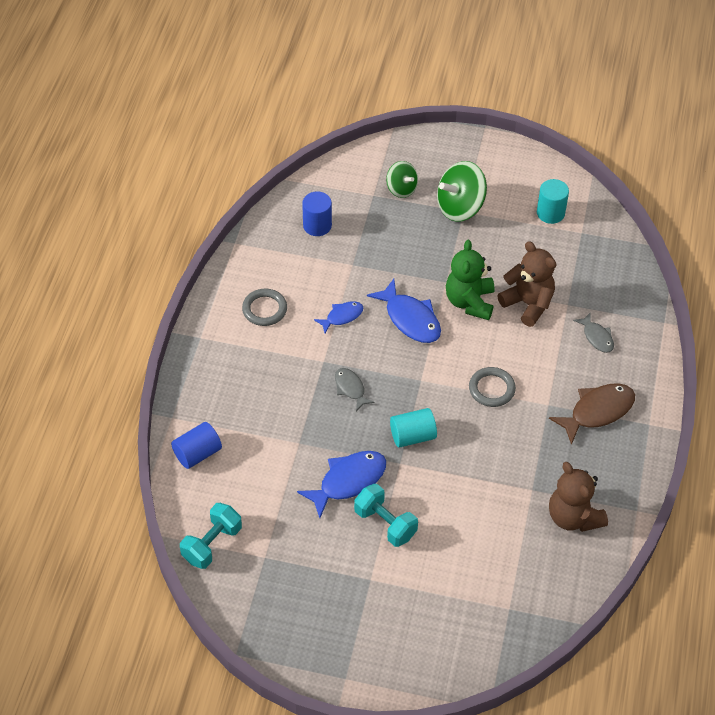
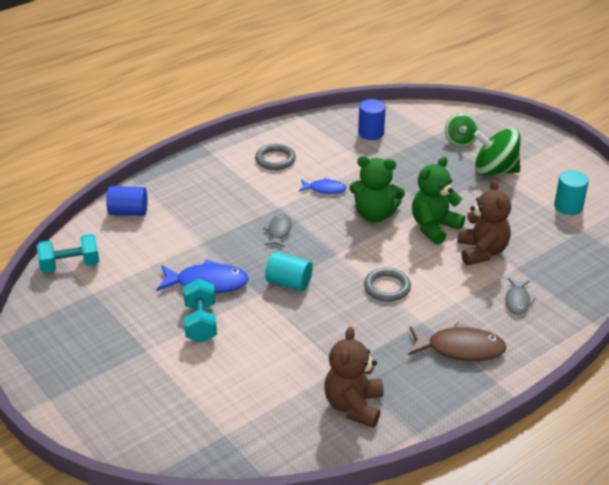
camera: 40 degrees right, 15 degrees down
blue fish [367,279,441,343] -> green teddy bear [349,156,405,223]

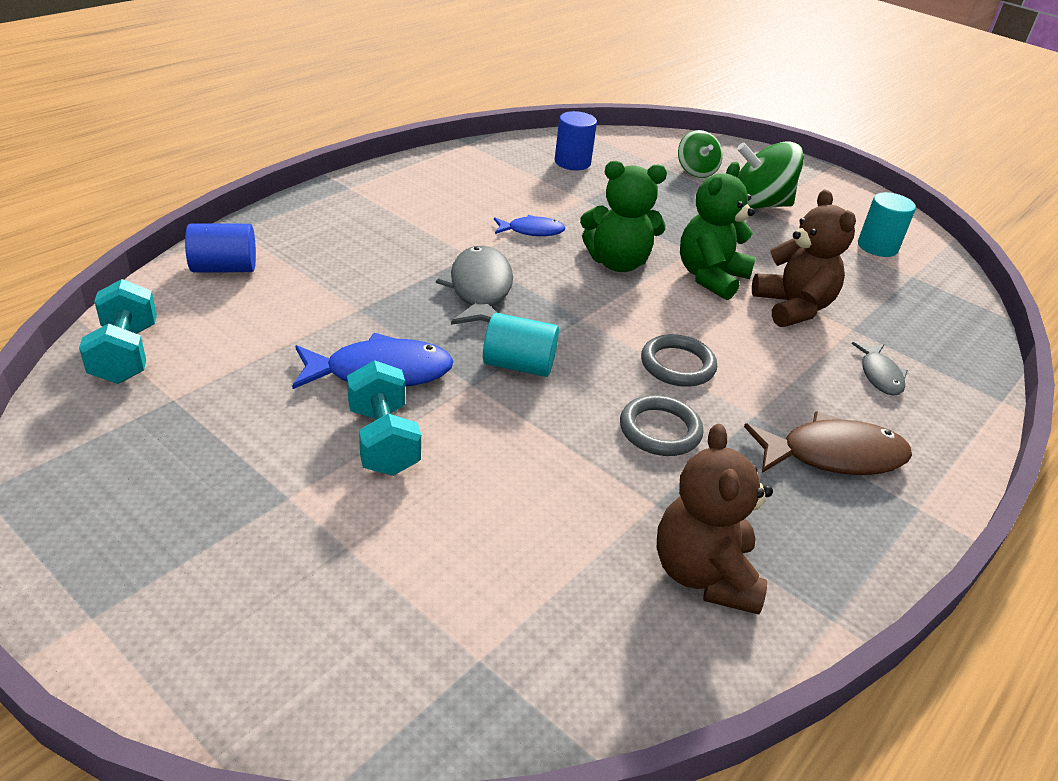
camera: 15 degrees left, 0 degrees up
turquoise dumbbell [37,234,99,273] -> turquoise dumbbell turned 75 degrees counterclockwise [79,279,157,384]
grey ring [255,144,296,170] -> grey ring moved to [620,395,703,456]
grey fish [263,214,292,247] -> grey fish [436,245,513,325], size x1.72

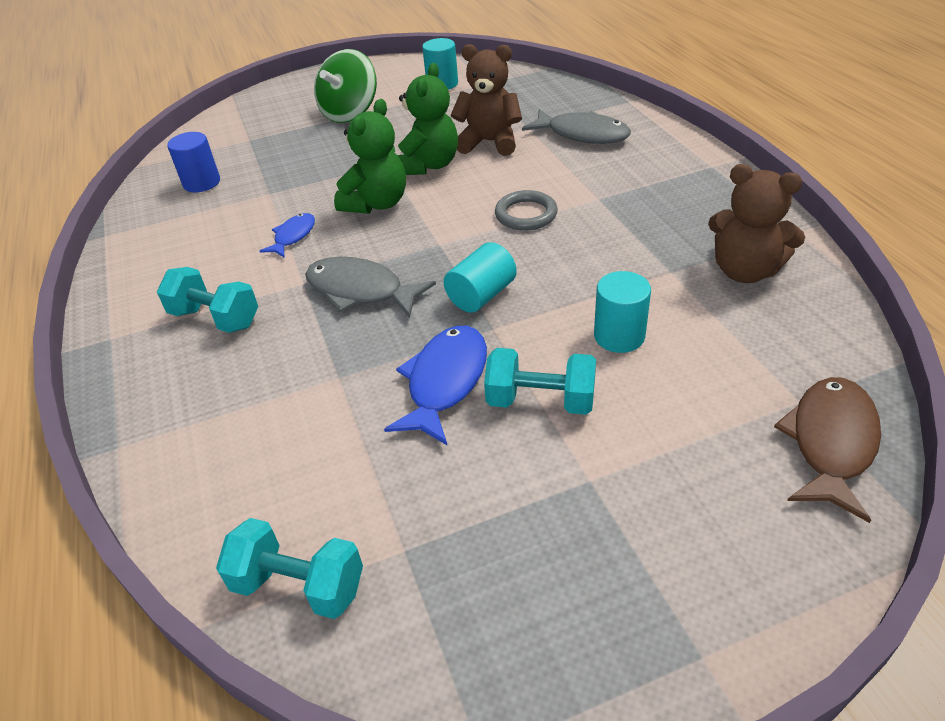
camera: 55 degrees left, 5 degrees up
blue cylinder [185,223,256,273] -> none
grey ring [620,395,703,456] -> none
green spinning top [678,130,723,178] -> none
green teddy bear [680,162,756,300] -> green teddy bear turned 135 degrees counterclockwise [398,63,458,175]
brown fish [744,411,912,475] -> brown fish moved to [774,377,881,523]
grey fish [852,342,908,396] -> grey fish [522,109,631,144], size x1.72
none -> turquoise dumbbell [157,267,258,333]
none -> turquoise cylinder [594,271,651,353]

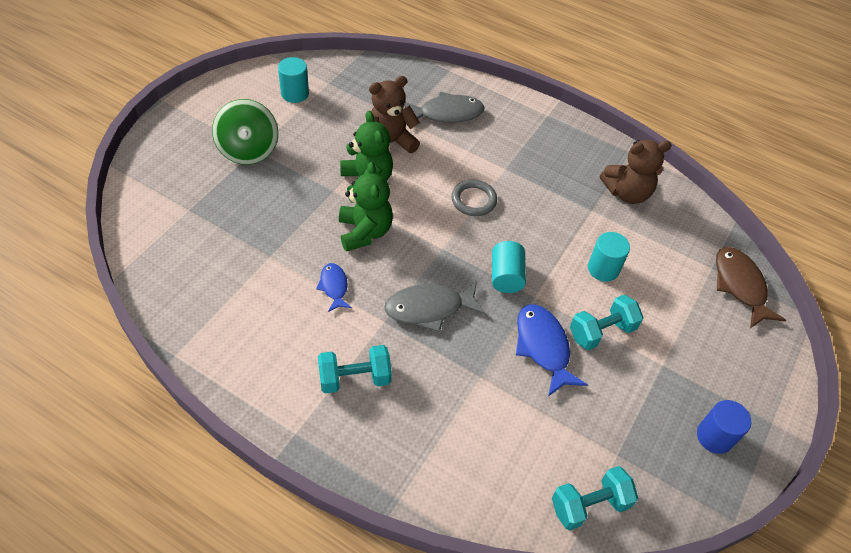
camera: 45 degrees left, 10 degrees up
blue cylinder [167,132,220,192] -> blue cylinder moved to [697,400,751,454]

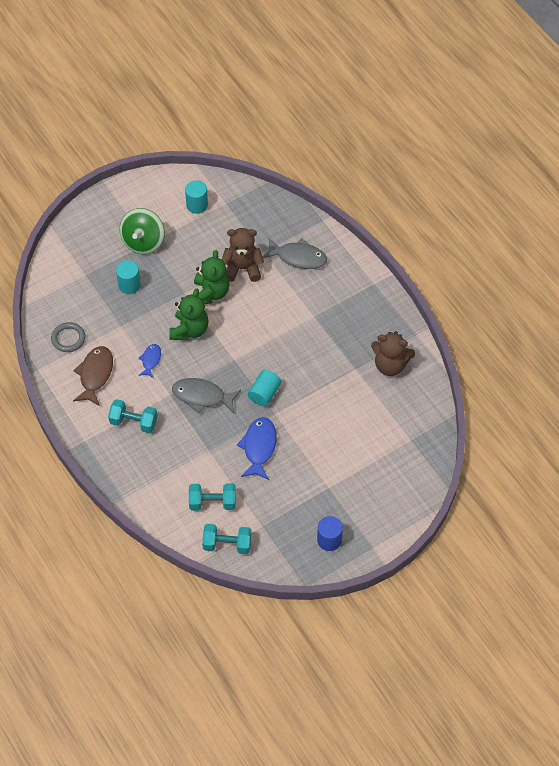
camera: 30 degrees right, 5 degrees up
grey ring [451,180,497,216] -> grey ring moved to [51,322,85,352]
turquoise dumbbell [570,295,643,350] -> turquoise dumbbell moved to [189,483,236,510]
turquoise cylinder [588,232,630,282] -> turquoise cylinder moved to [116,261,141,294]
brown fish [716,247,786,328] -> brown fish moved to [73,346,113,406]

